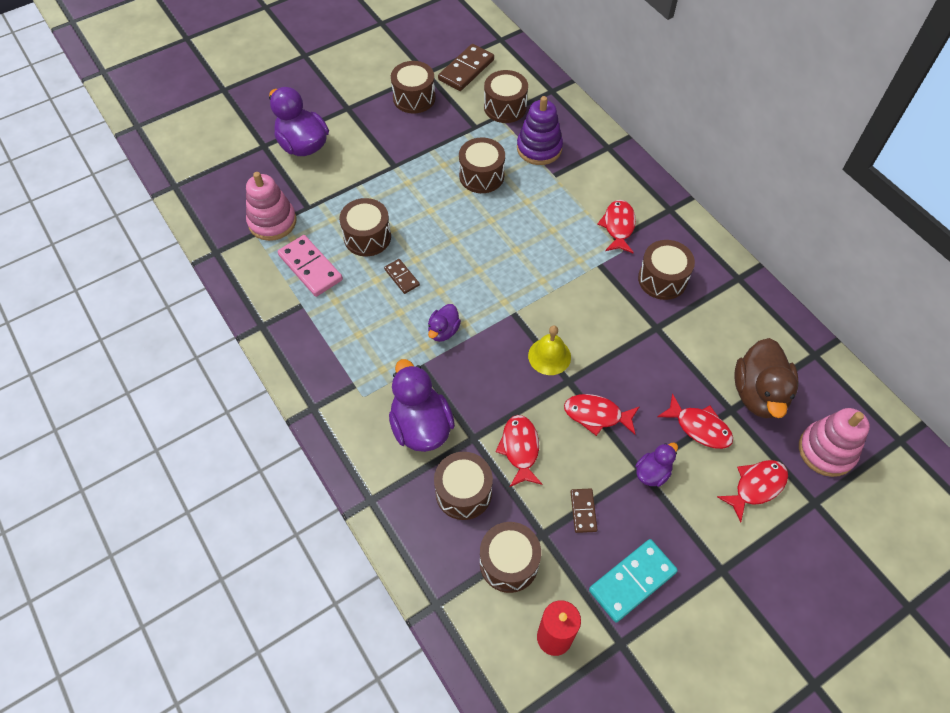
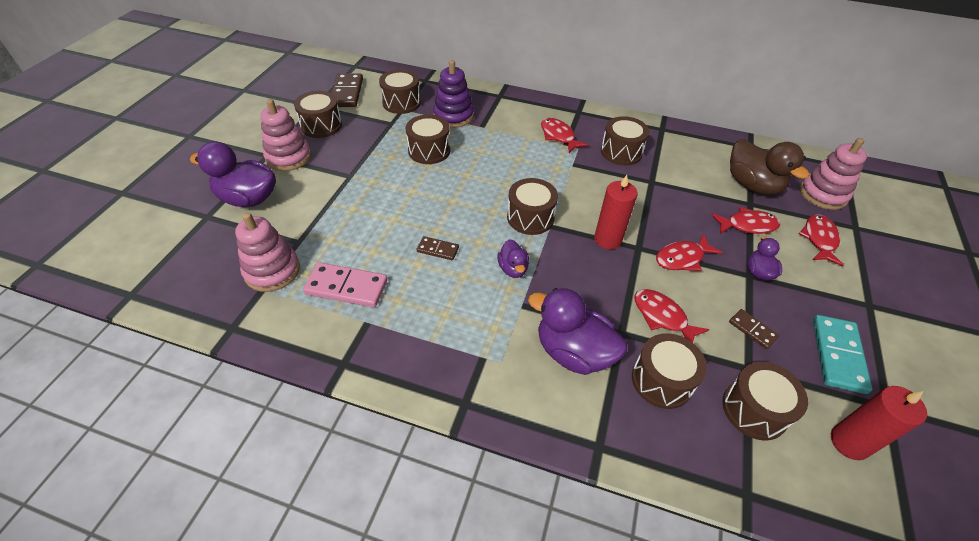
camera: 40 degrees left, 10 degrees down
brown drum [339,198,391,256] -> brown drum moved to [507,178,558,235]
yellow bell [528,325,571,375] -> red candle [594,175,637,249]
none -> pink stacking toy [260,99,311,171]

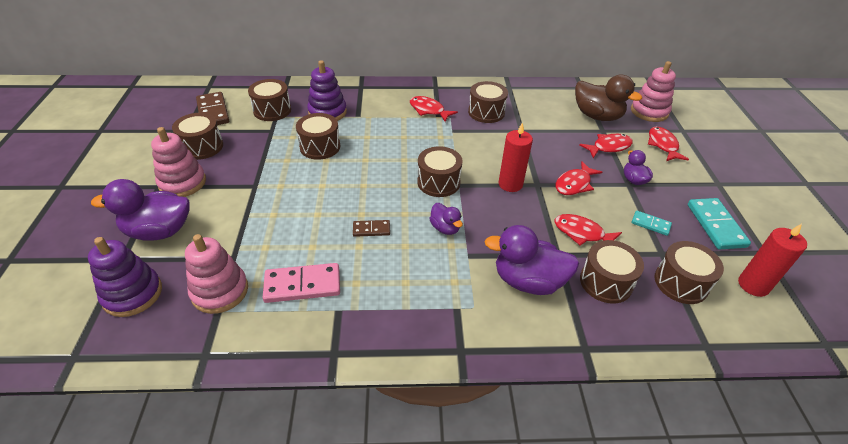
camera: 20 degrees left, 5 degrees down
brown domino [729,309,779,349] -> turquoise domino [632,211,672,236]
none -> purple stacking toy [88,237,162,317]

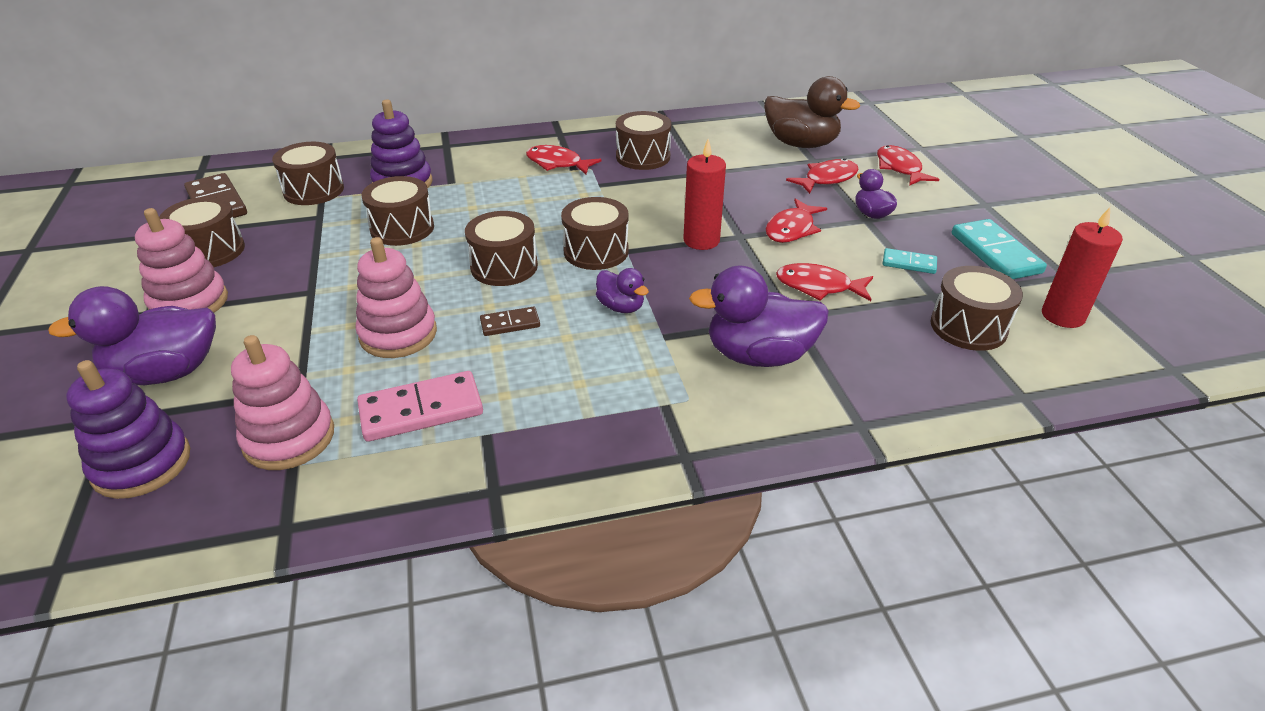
camera: 10 degrees left, 5 degrees down
brown drum [580,240,644,304] -> brown drum moved to [465,211,538,286]
pink stacking toy [631,61,676,122] -> pink stacking toy moved to [356,237,437,358]

